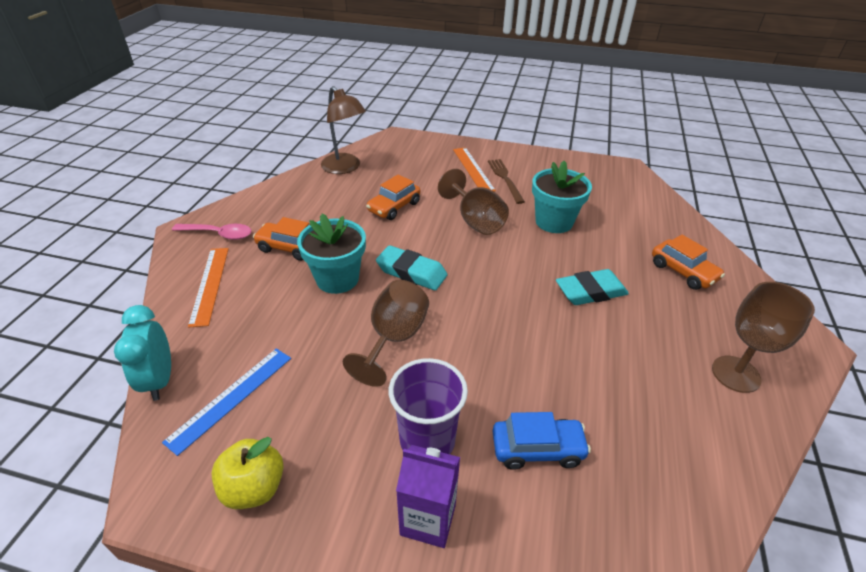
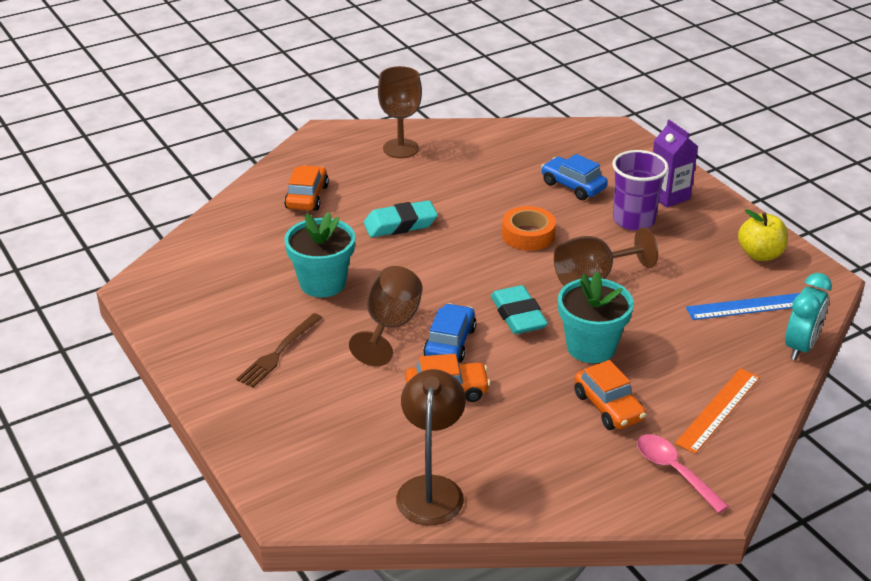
camera: 135 degrees left, 5 degrees down
orange ruler [453,147,496,192] -> none
turquoise eraser [556,269,629,305] -> turquoise eraser turned 45 degrees counterclockwise [364,200,438,237]
none -> blue car [423,303,477,363]
none -> orange tape [502,206,556,251]

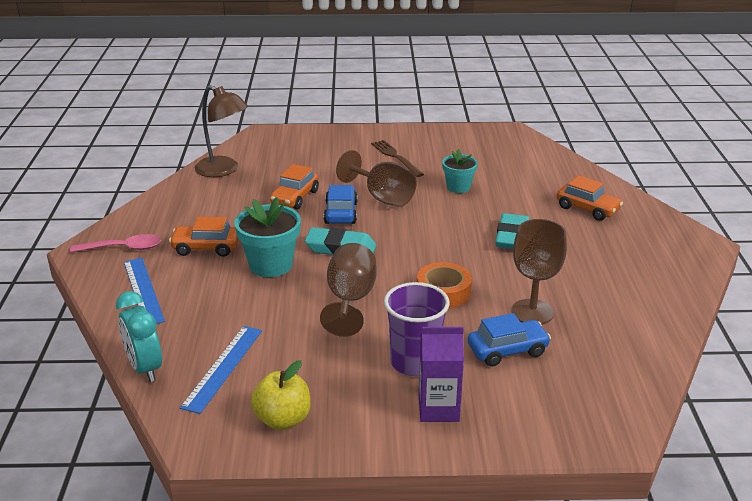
camera: 120 degrees right, 5 degrees down
turquoise flower pot [284,212,355,297] -> turquoise flower pot [442,149,478,193], size x0.63
brown goblet [378,66,422,158] -> brown goblet moved to [511,219,567,325]
blue car [423,303,477,363] -> blue car turned 135 degrees counterclockwise [324,185,358,224]
orange ruler [675,368,760,454] -> blue ruler [124,258,165,324]

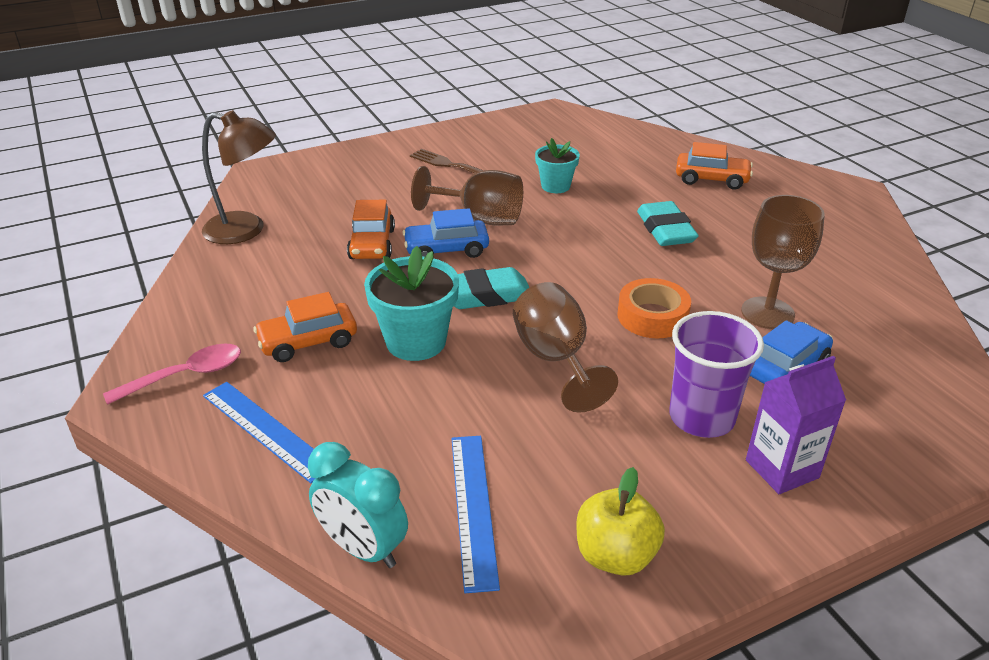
camera: 25 degrees left, 5 degrees up
blue car [324,185,358,224] -> blue car turned 75 degrees counterclockwise [402,208,489,258]

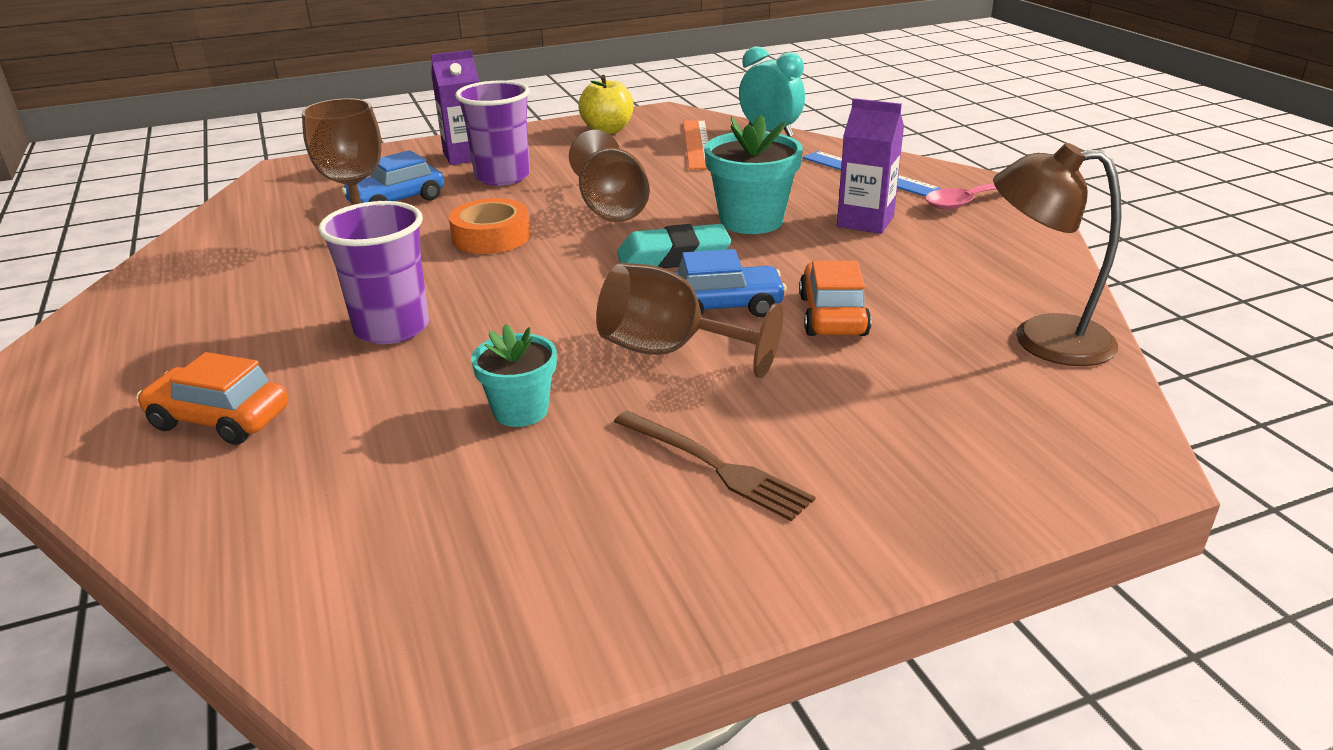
camera: 175 degrees left, 5 degrees down
orange car [253,292,357,362] -> purple carton [837,98,904,234]
blue ruler [451,436,500,593] -> orange ruler [683,120,709,170]
turquoise eraser [637,201,699,246] -> purple cup [318,201,429,344]

